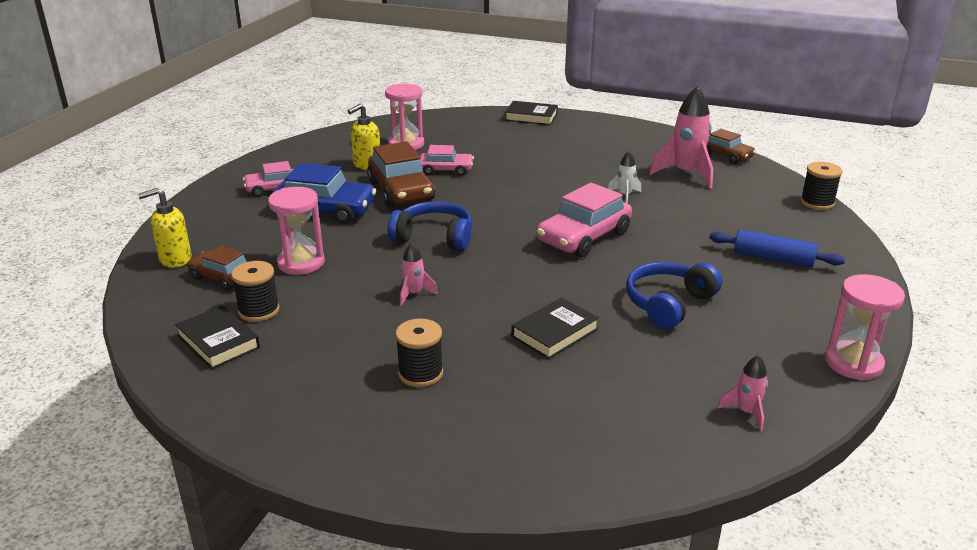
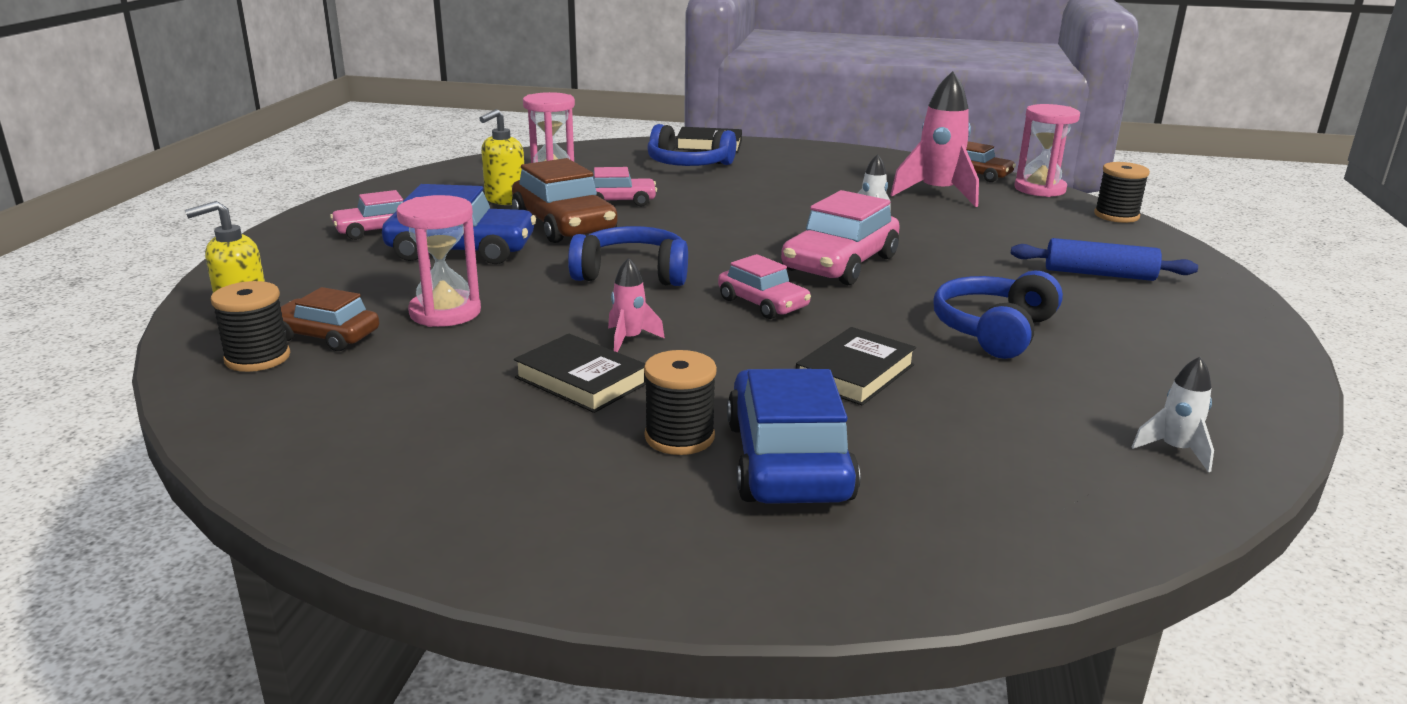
camera: 10 degrees left, 5 degrees down
black book [175,305,260,369] -> black book moved to [514,334,646,413]
black spool [231,261,280,322] -> black spool moved to [211,281,290,372]
pink rocket [718,355,768,431] -> white rocket [1132,357,1214,472]
pink hourglass [825,274,905,380] -> pink hourglass moved to [1014,104,1080,197]
none -> blue headphones [647,124,736,166]
none -> pink car [718,254,811,319]
none -> blue car [727,369,860,504]

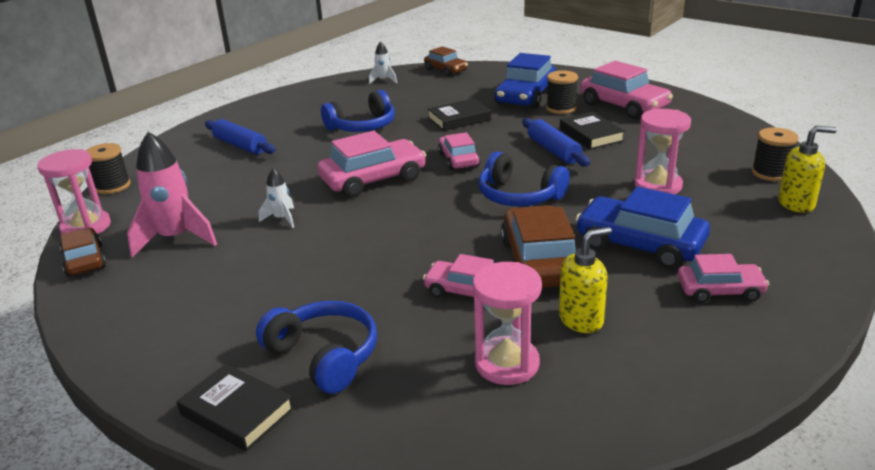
camera: 150 degrees left, 5 degrees up
brown car [281,287,380,351] -> brown car moved to [424,46,468,76]
pink rocket [608,258,665,352] -> blue rolling pin [522,118,590,167]
none -> pink car [580,61,673,119]

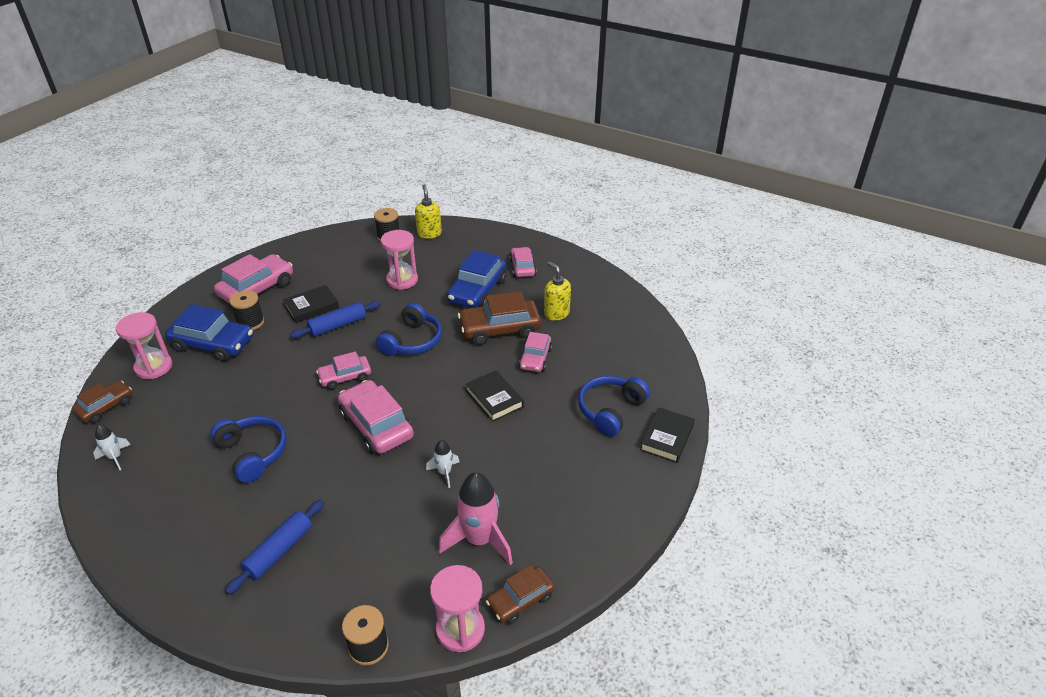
camera: 100 degrees left, 10 degrees up
black book [428,98,491,131] -> black book moved to [466,370,524,422]
pink hourglass [473,262,542,385] -> pink hourglass moved to [116,312,172,379]

